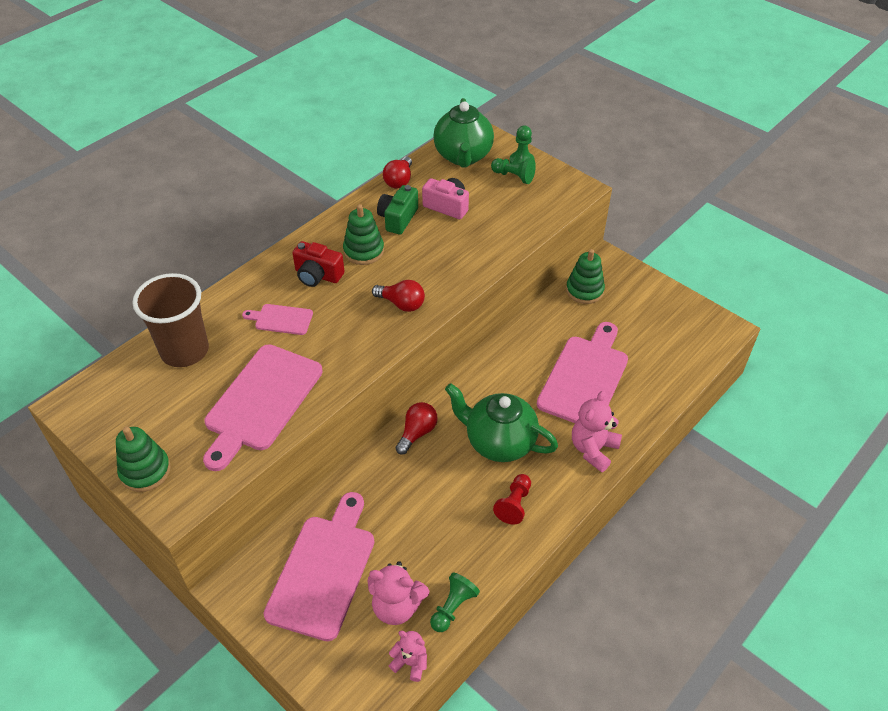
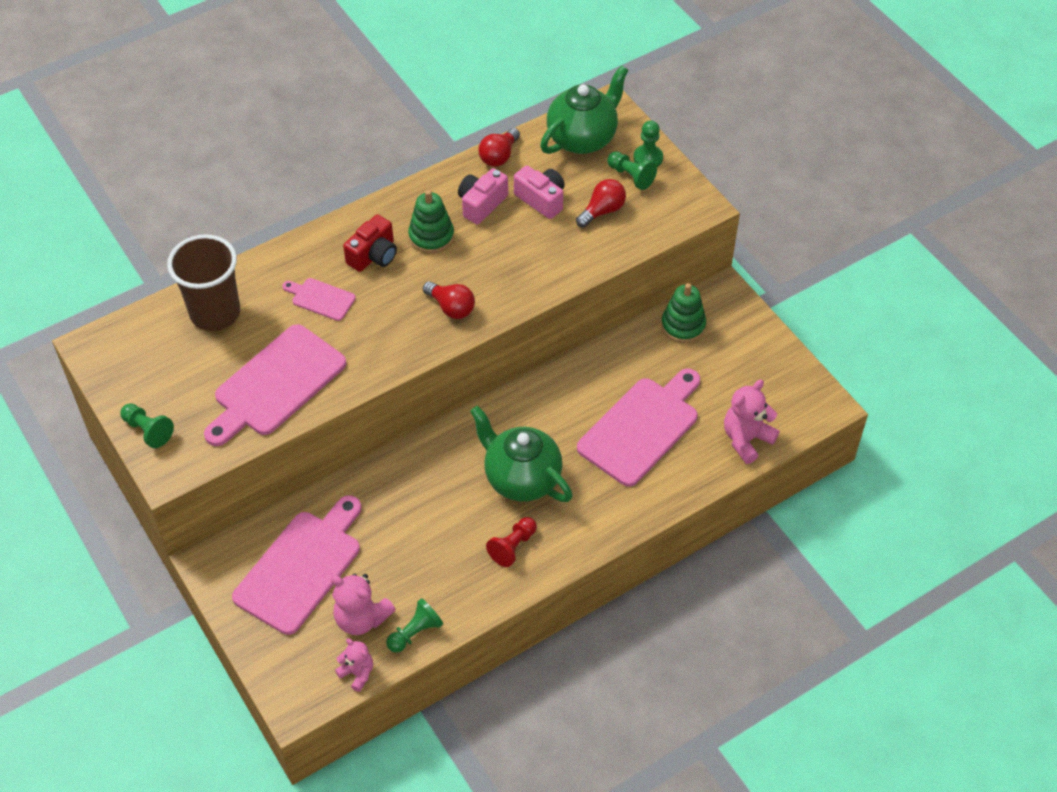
camera: 15 degrees right, 5 degrees up
green stacking toy [116,427,171,492] -> green pawn [120,403,174,448]
red camera [292,241,344,287] -> red camera turned 90 degrees counterclockwise [343,214,397,272]
green camera [377,185,418,234] -> pink camera [458,168,508,224]
red light bulb [395,402,438,455] -> red light bulb moved to [576,179,626,228]
green teapot [433,98,494,168] -> green teapot turned 150 degrees counterclockwise [540,65,628,154]
pink teddy bear [572,391,622,472] -> pink teddy bear moved to [724,380,780,464]

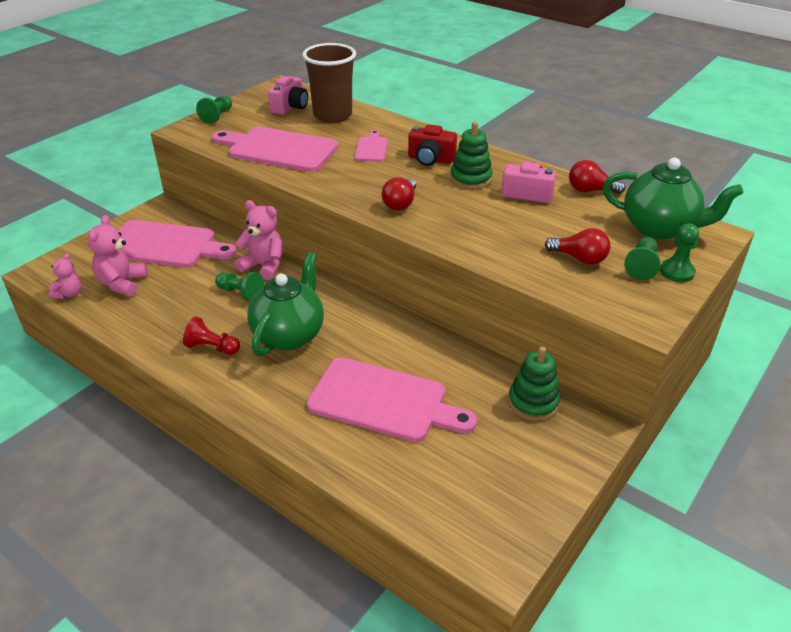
camera: 70 degrees right, 15 degrees down
green pawn [386,598,443,653] -> green pawn moved to [215,272,264,301]
pink camera [514,166,565,219] -> pink camera moved to [268,76,308,115]
pink teddy bear [724,380,780,464] -> pink teddy bear moved to [235,200,283,280]

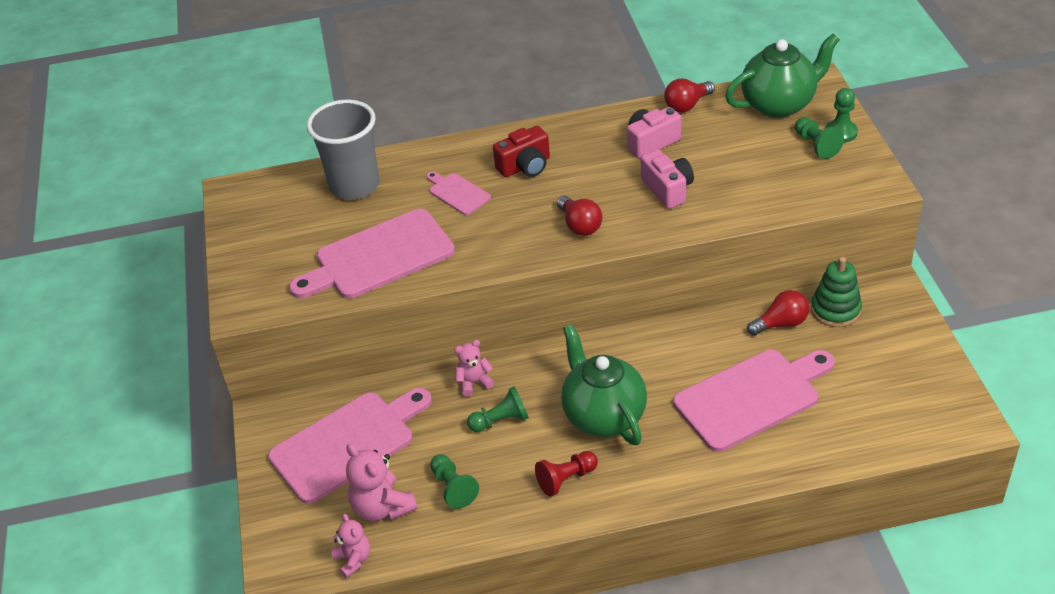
camera: 45 degrees left, 5 degrees up
green pawn [196,96,232,124] -> green pawn moved to [430,454,479,509]
pink teddy bear [235,200,283,280] -> pink teddy bear [454,340,495,397], size x0.62
pink camera [268,76,308,115] -> pink camera moved to [641,150,694,209]
brown cup [302,43,356,123] -> grey cup [306,100,380,200]
green stacking toy [450,122,493,189] -> none
red light bulb [545,228,611,264] -> red light bulb moved to [747,290,809,336]

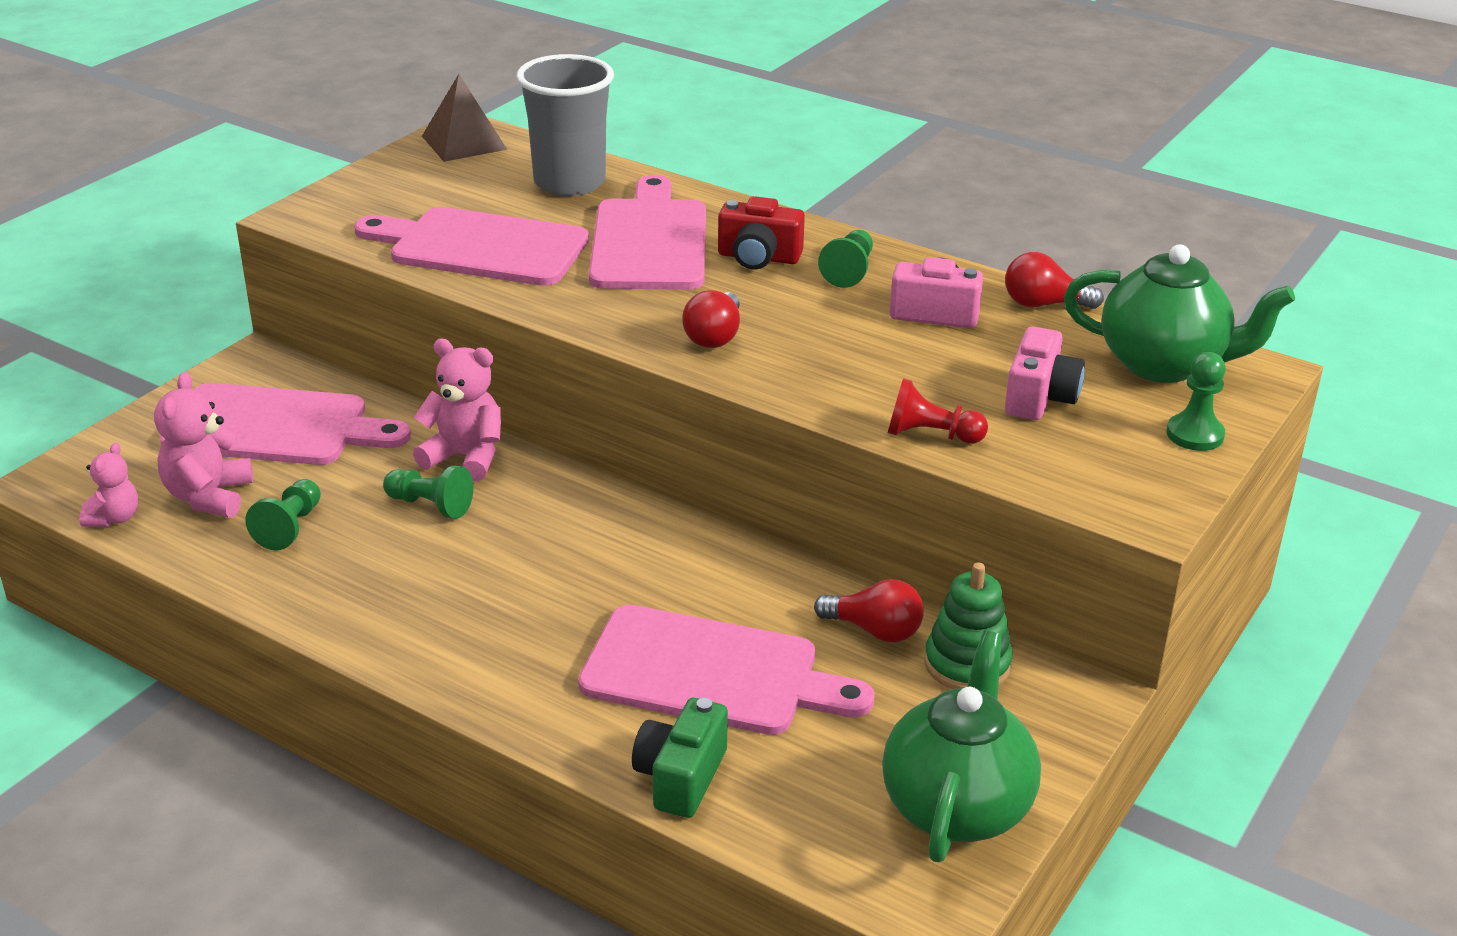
camera: 40 degrees right, 10 degrees down
pink cutting board [426,171,491,215] -> pink cutting board [589,175,706,290], size x2.06
pink teddy bear [454,340,495,397] -> pink teddy bear [413,339,501,482], size x1.61
red pawn [535,451,598,497] -> red pawn moved to [888,378,988,444]
green teapot [561,324,647,445] -> green teapot moved to [882,631,1041,862]
pink camera [641,150,694,209] -> pink camera moved to [1005,326,1085,420]
green pawn [795,117,844,159] -> green pawn moved to [818,230,873,288]
none -> brown pyramid [422,74,507,162]
none -> green camera [632,698,728,818]

